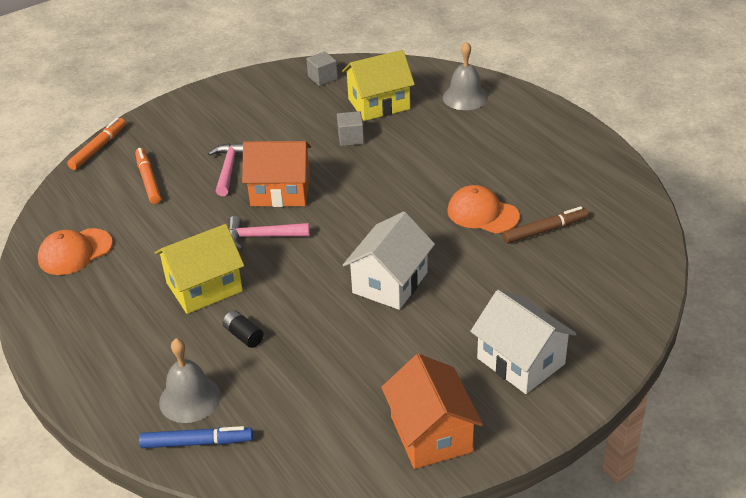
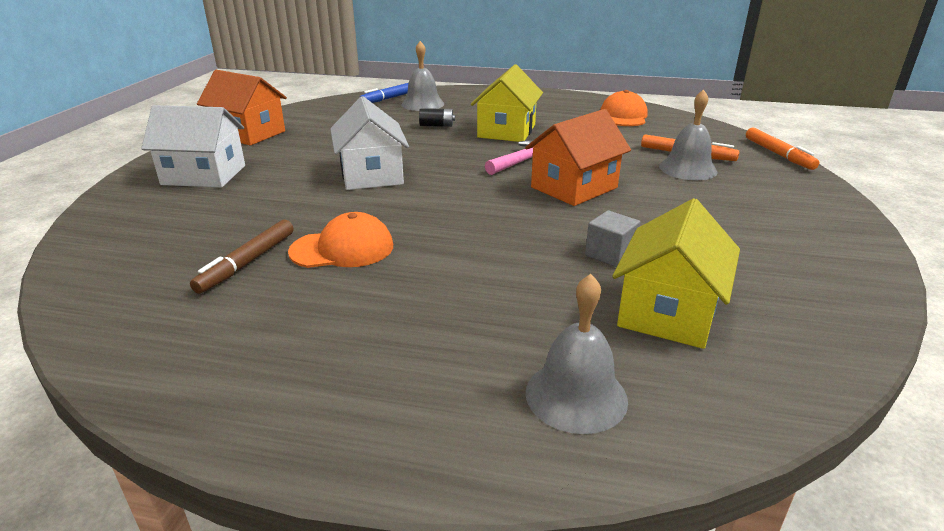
camera: 135 degrees right, 10 degrees down
pink hammer [208,143,243,196] -> none
grey cube [306,51,338,86] -> none
none -> grey bell [659,89,717,180]

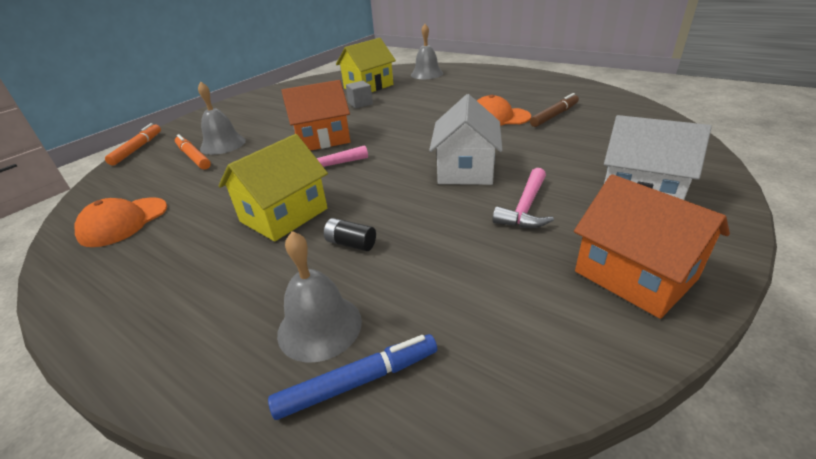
camera: 155 degrees left, 5 degrees up
none -> pink hammer [492,168,554,228]

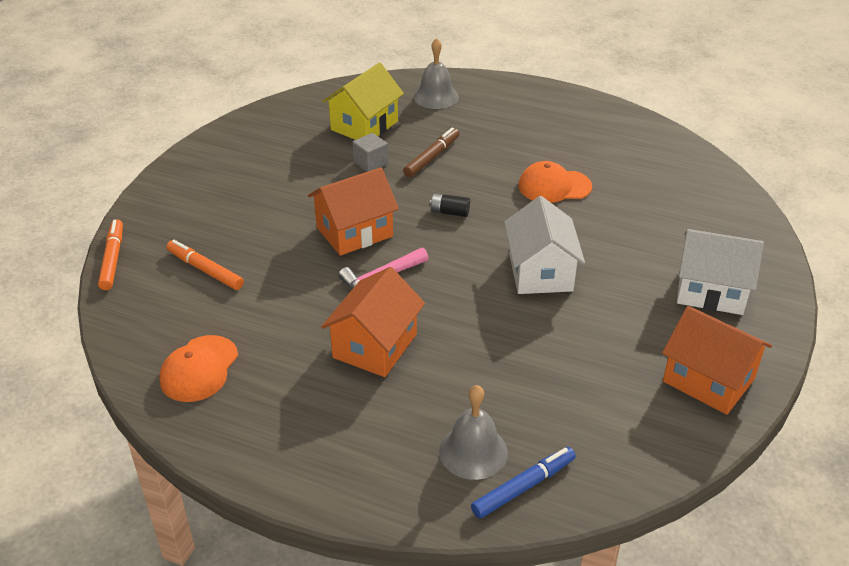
camera: 15 degrees left, 5 degrees up
grey bell [198,82,246,155] -> none
yellow house [219,134,328,241] -> orange house [321,267,425,377]
black battery [324,218,376,251] -> black battery moved to [429,193,470,217]
pink hammer [492,168,554,228] -> none
brown marker [530,93,579,127] -> brown marker moved to [403,127,459,177]

